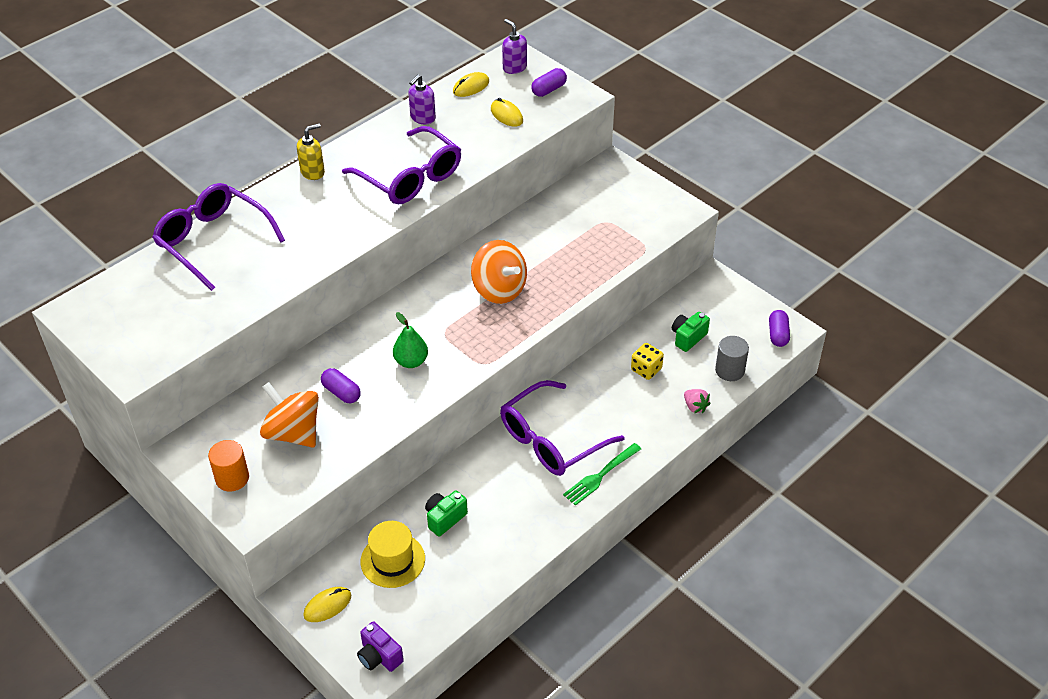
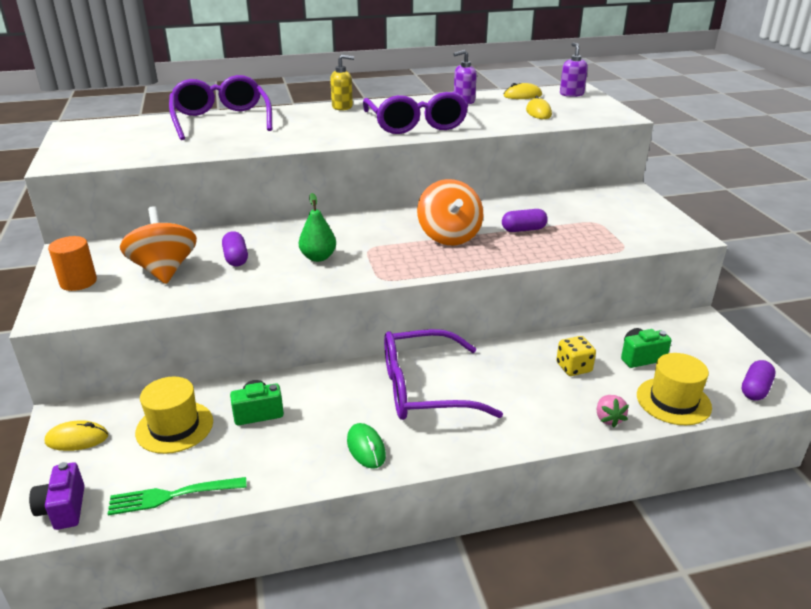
camera: 30 degrees right, 15 degrees down
purple capsule [531,68,567,97] -> purple capsule moved to [502,209,548,232]
green fork [563,443,641,506] -> green fork moved to [108,477,247,515]
grey cylinder [715,336,749,381] -> yellow hat [637,353,712,425]
none -> green mouse [347,423,386,469]

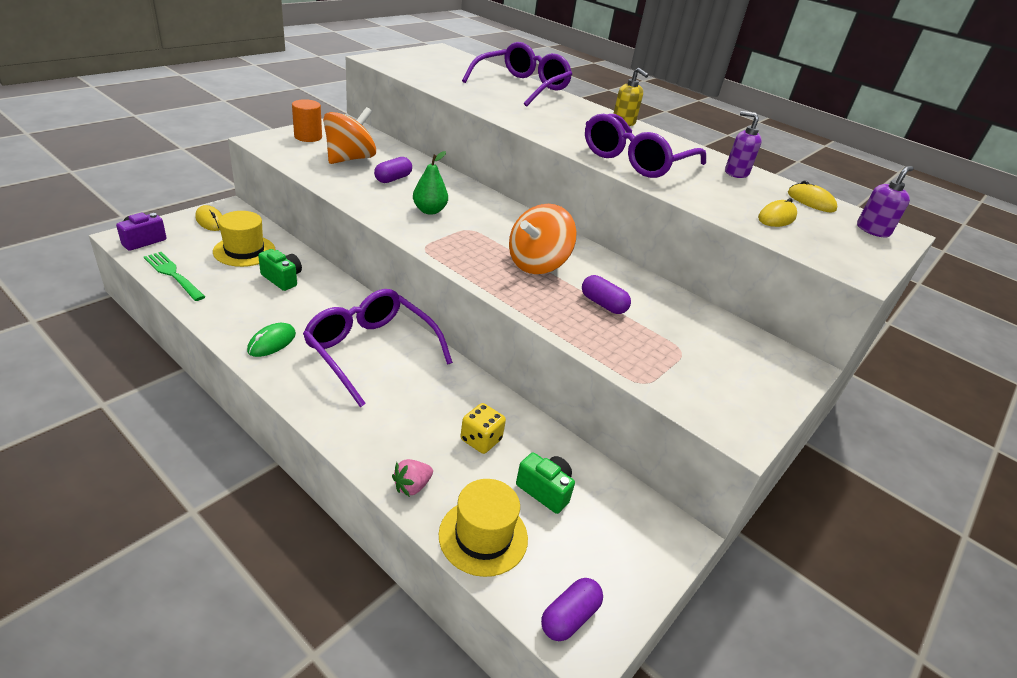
camera: 50 degrees right, 5 degrees up
purple capsule [742,360,776,401] -> purple capsule turned 45 degrees counterclockwise [541,578,603,641]

